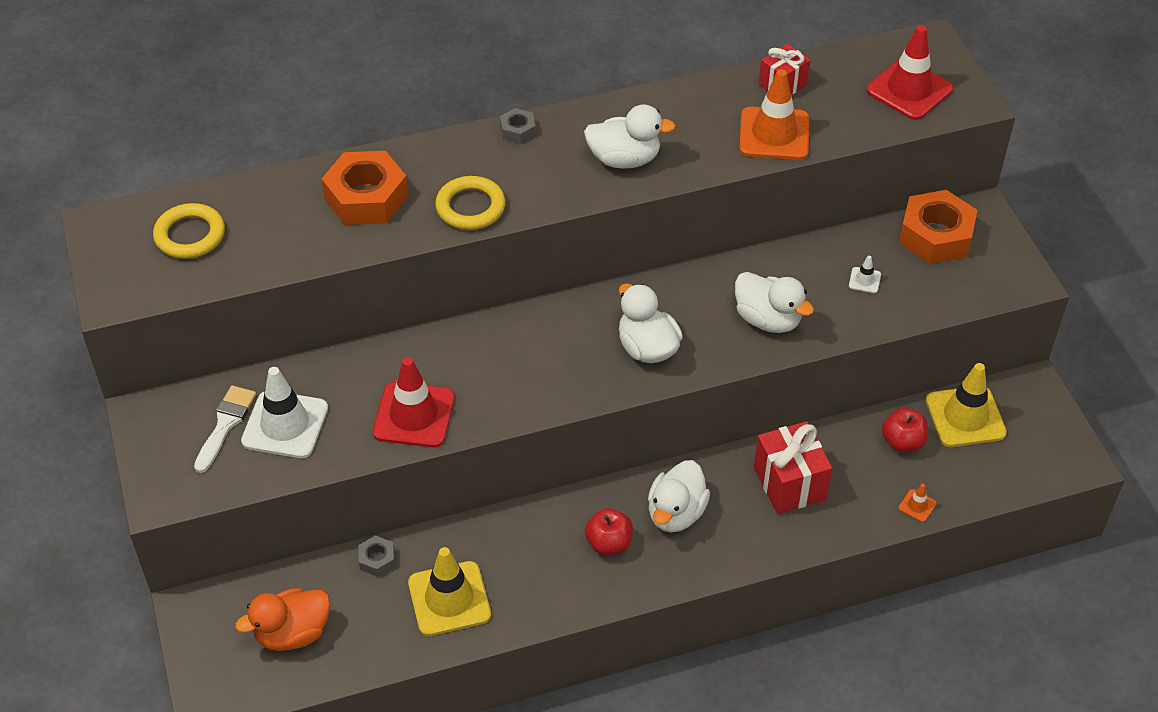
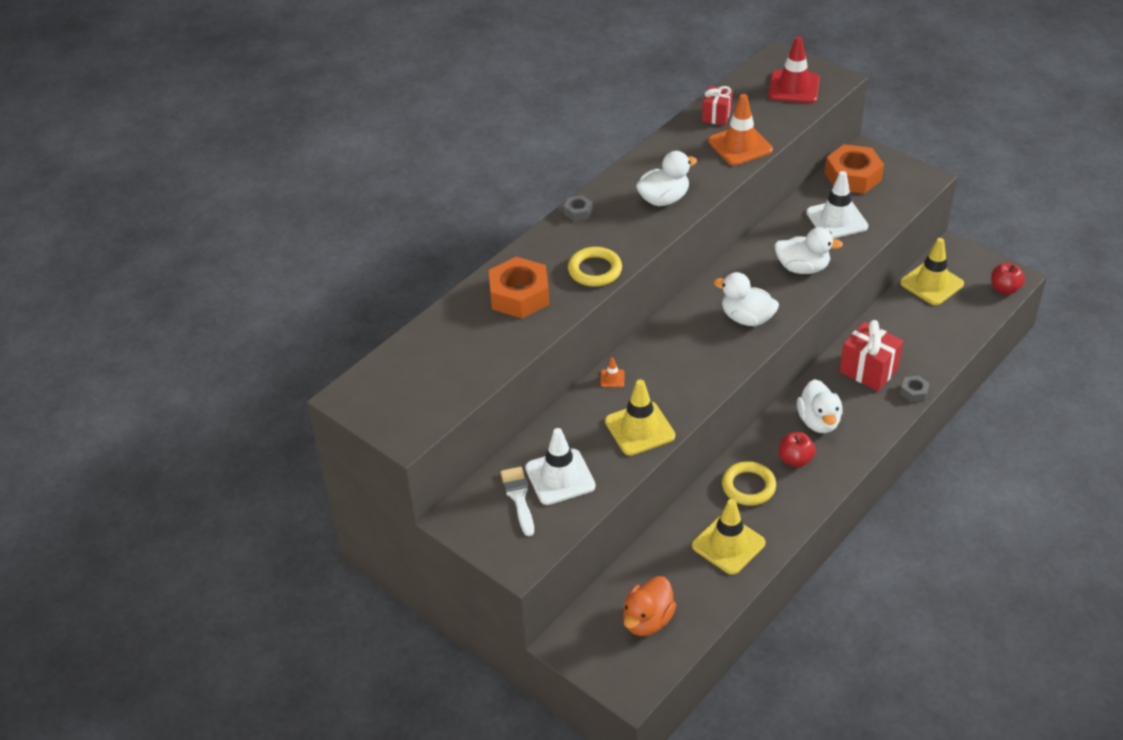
camera: 30 degrees left, 5 degrees down
yellow ring [153,203,225,259] -> yellow ring moved to [722,461,776,506]
grey nut [358,535,395,577] -> grey nut moved to [900,375,930,402]
red traffic cone [373,357,455,448] -> yellow traffic cone [605,379,675,456]
white traffic cone [849,255,881,293] -> white traffic cone [806,171,868,239], size x2.32
red apple [882,408,928,452] -> red apple moved to [991,263,1025,295]
orange traffic cone [898,484,937,522] -> orange traffic cone moved to [601,358,625,387]

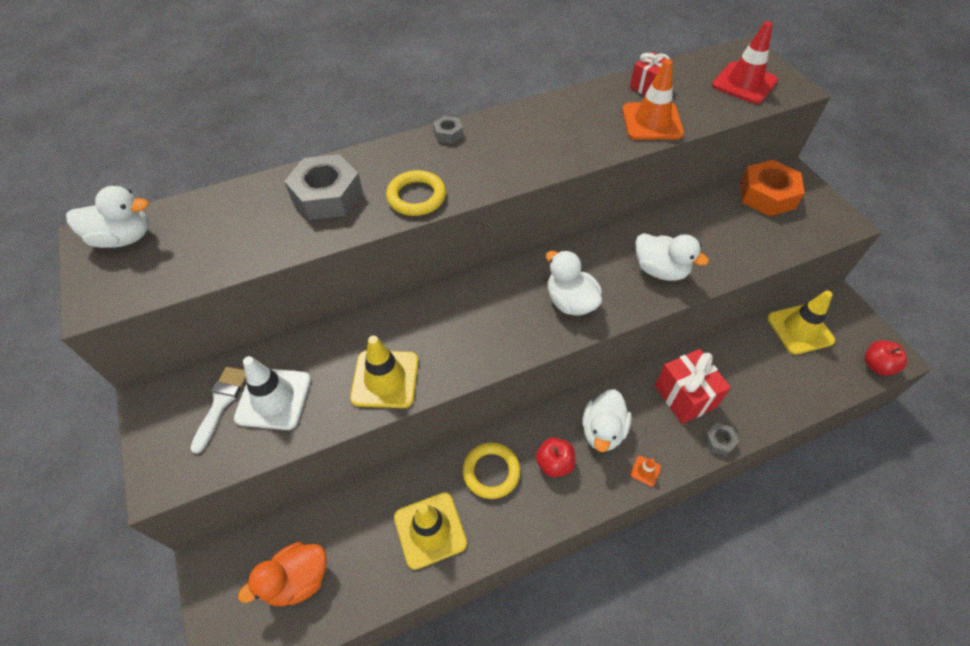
camera: 25 degrees right, 10 degrees up
orange nut [489,257,549,318] -> grey nut [284,154,363,220]
orange traffic cone [601,358,625,387] -> orange traffic cone moved to [630,456,661,487]
white duck [636,151,697,206] -> white duck moved to [66,186,149,248]
white traffic cone [806,171,868,239] -> none

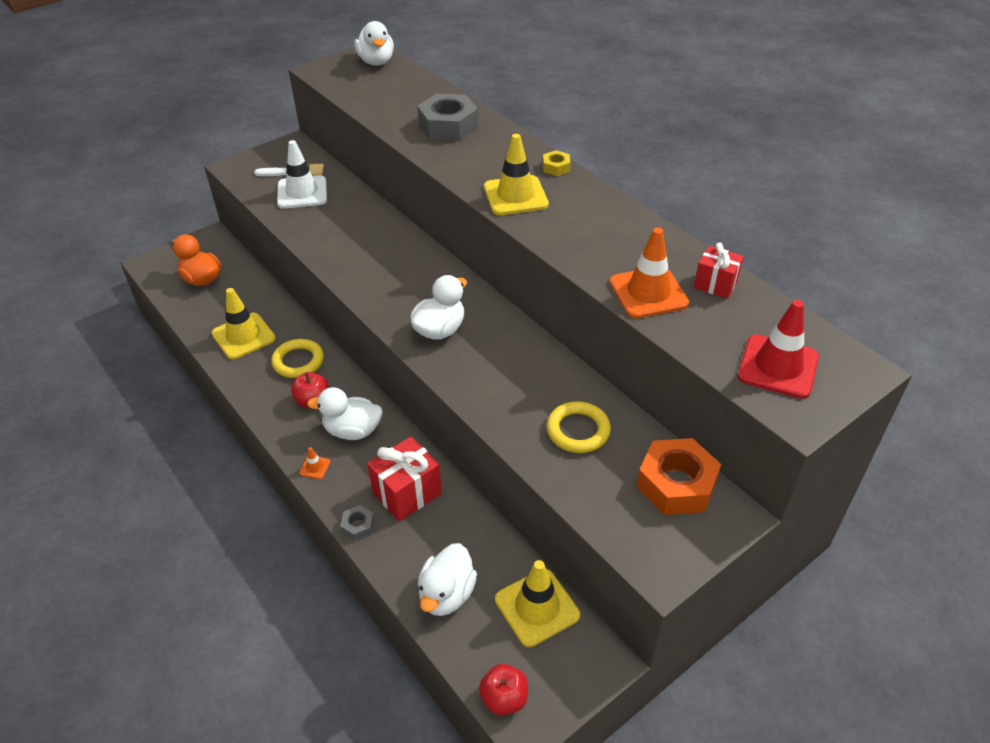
camera: 75 degrees right, 10 degrees down
yellow traffic cone [350,336,419,408] -> yellow traffic cone moved to [484,134,549,215]
yellow ring [386,170,446,216] -> yellow ring moved to [546,401,611,453]
grey nut [433,116,463,144] -> yellow nut [543,150,570,176]
white duck [635,233,709,281] -> white duck moved to [418,543,477,616]

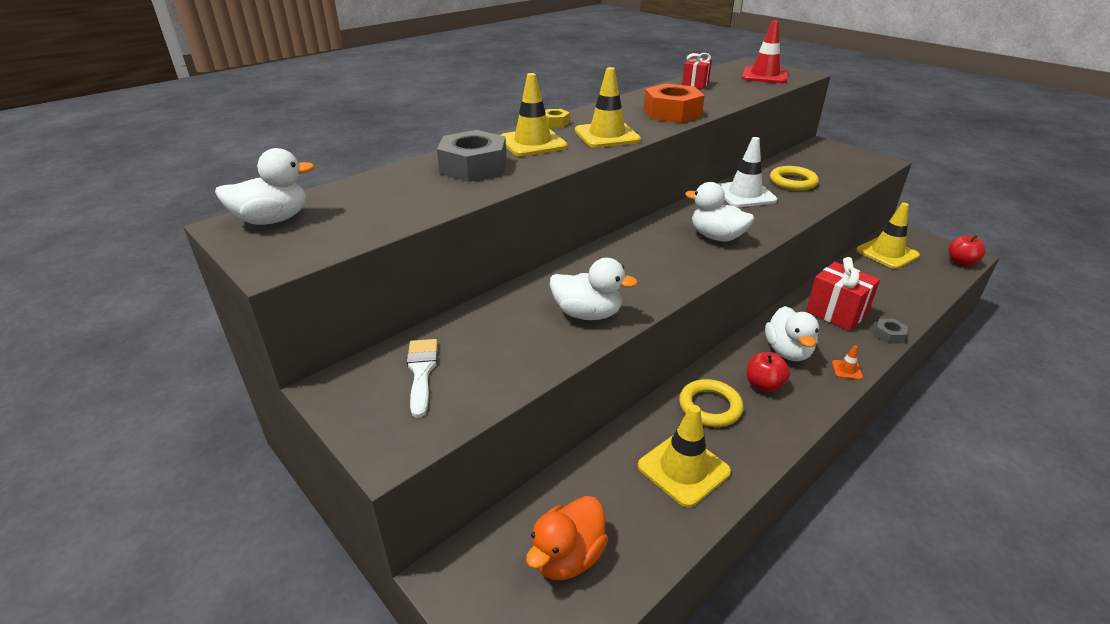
camera: 95 degrees left, 10 degrees down
white traffic cone [277,140,327,209] -> white traffic cone moved to [719,137,777,207]
white duck [418,543,477,616] -> white duck moved to [550,258,638,320]
orange traffic cone [609,228,689,319] -> none
orange nut [637,438,721,515] -> orange nut moved to [643,83,705,123]
none -> yellow traffic cone [501,73,568,156]

